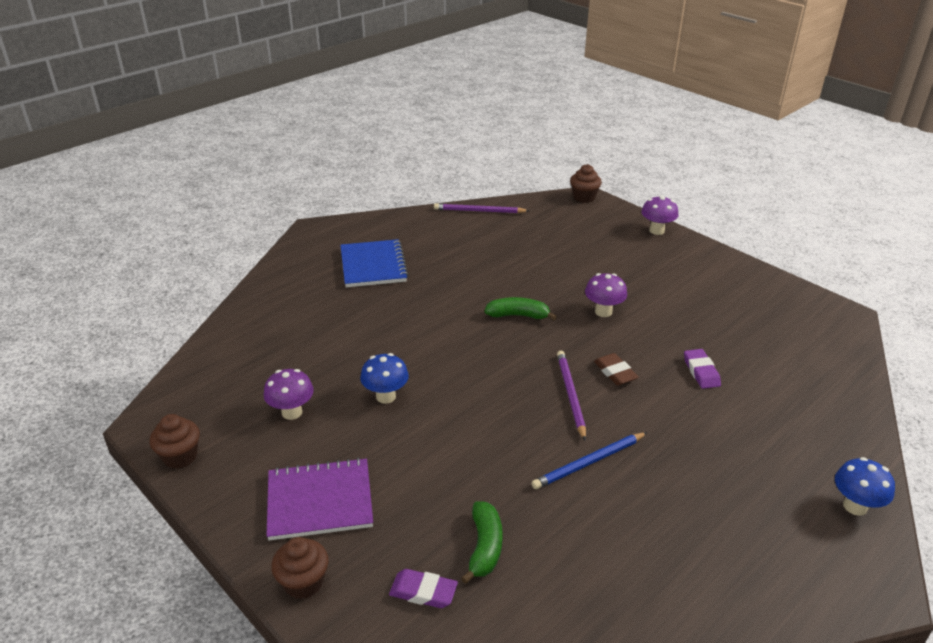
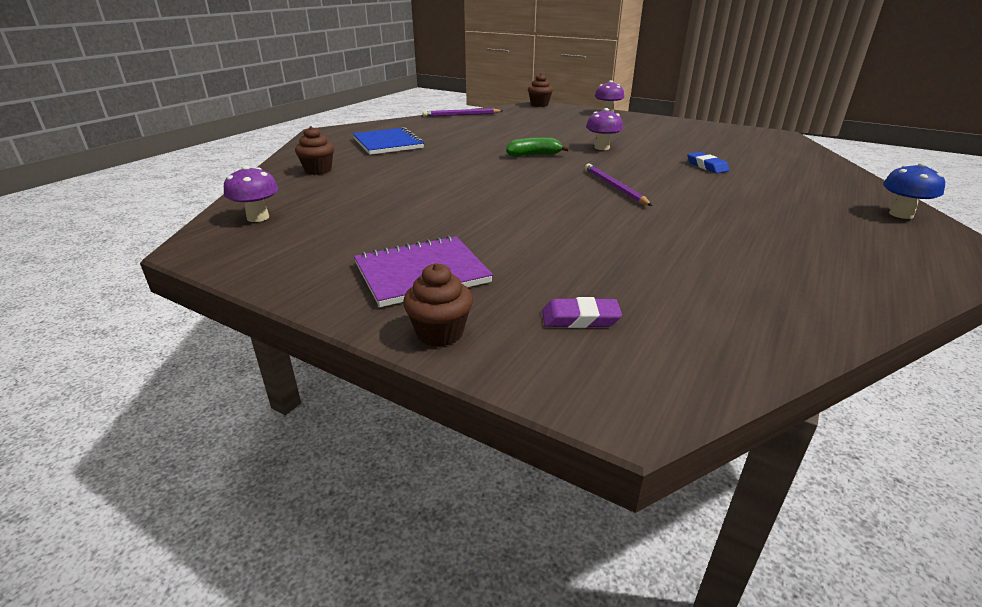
camera: 15 degrees left, 5 degrees down
brown cupcake [150,414,200,469] -> brown cupcake moved to [295,126,334,175]
purple mushroom [264,369,314,420] -> purple mushroom moved to [224,165,278,222]
blue mushroom [360,353,409,404] -> none
green banana [461,501,503,584] -> none
blue pencil [532,432,647,489] -> none
brown eraser [594,353,639,386] -> none
purple eraser [684,349,721,389] -> blue eraser [687,152,730,173]

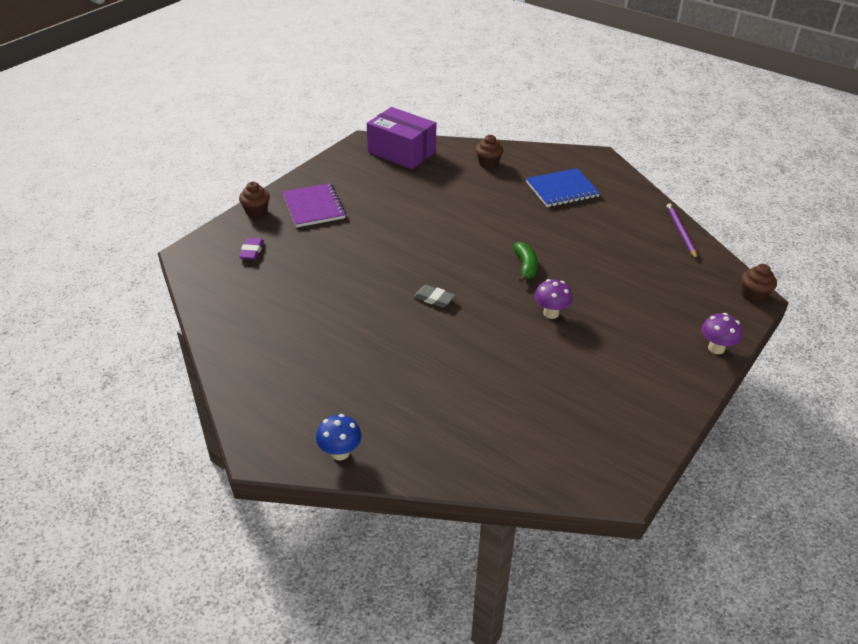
camera: 95 degrees right, 10 degrees up
purple mushroom [224,165,278,222] -> purple box [367,107,436,169]
purple pencil [585,163,652,206] -> grey eraser [414,285,455,307]
blue eraser [687,152,730,173] -> none

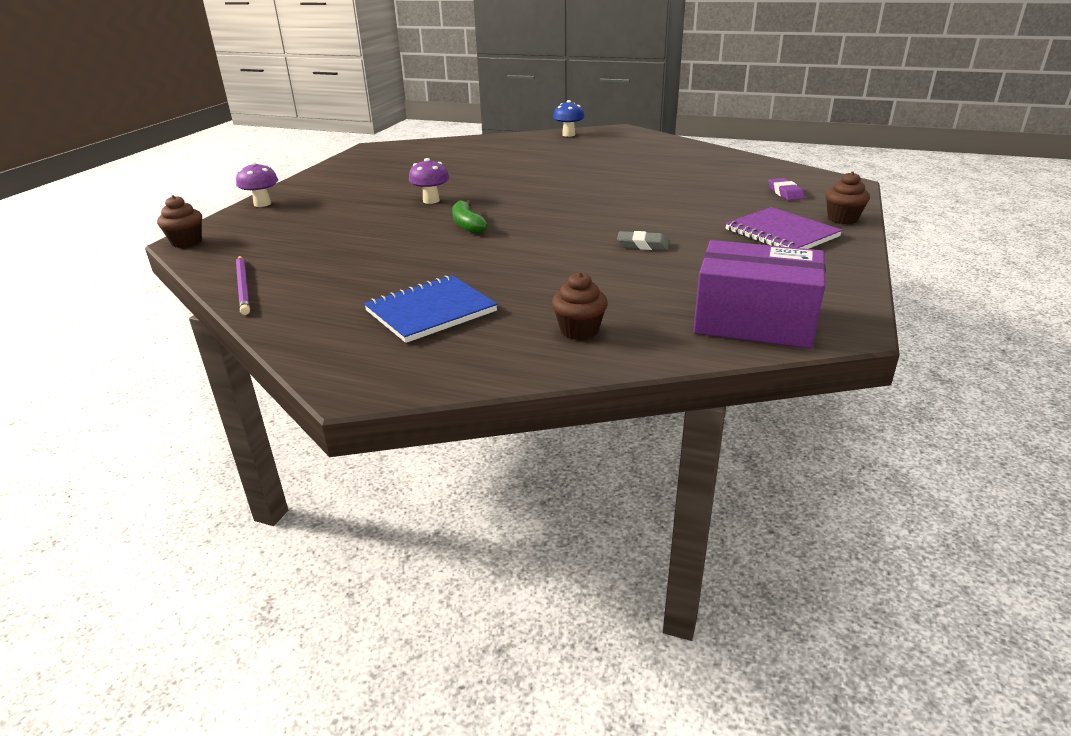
camera: 165 degrees right, 10 degrees down
grey eraser [414,285,455,307] -> grey eraser moved to [617,231,669,250]

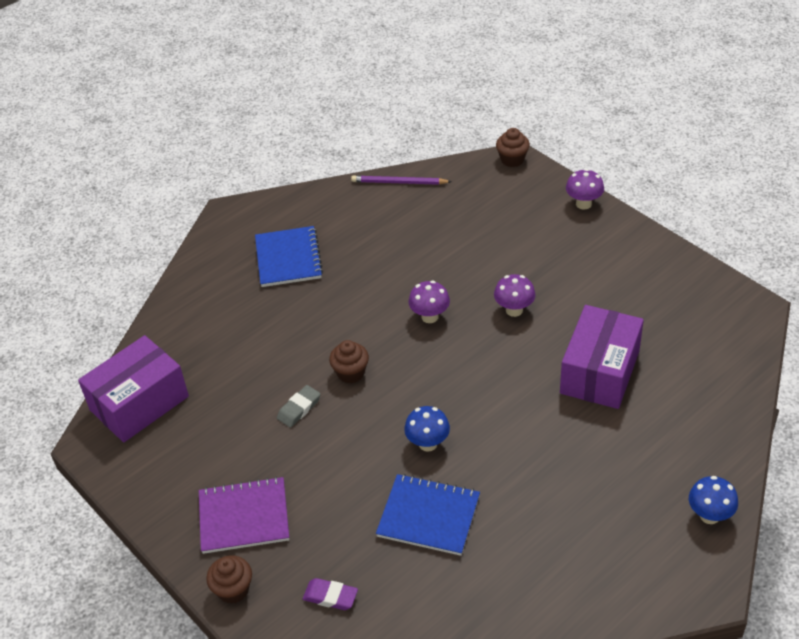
camera: 120 degrees right, 15 degrees up
green banana [452,200,488,234] -> purple mushroom [408,281,450,323]
brown cupcake [552,272,608,340] -> brown cupcake moved to [329,340,369,383]
none -> blue notebook [376,474,480,556]
none -> blue mushroom [404,406,450,452]
none -> purple box [560,305,644,409]

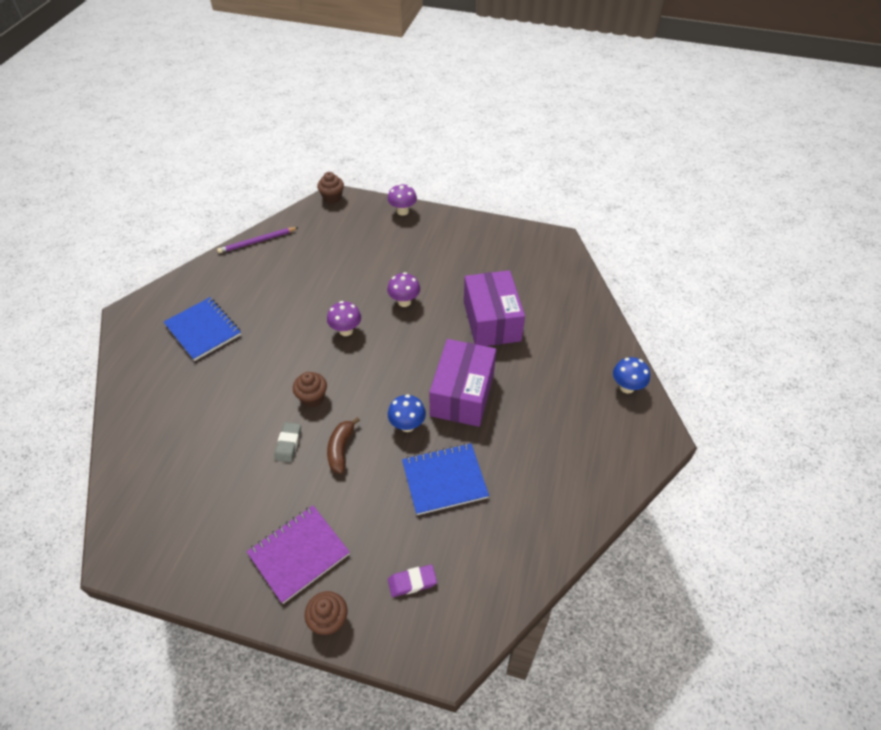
camera: 35 degrees left, 5 degrees up
purple box [78,335,189,442] -> purple box moved to [429,339,496,427]
none -> brown banana [327,417,360,474]

